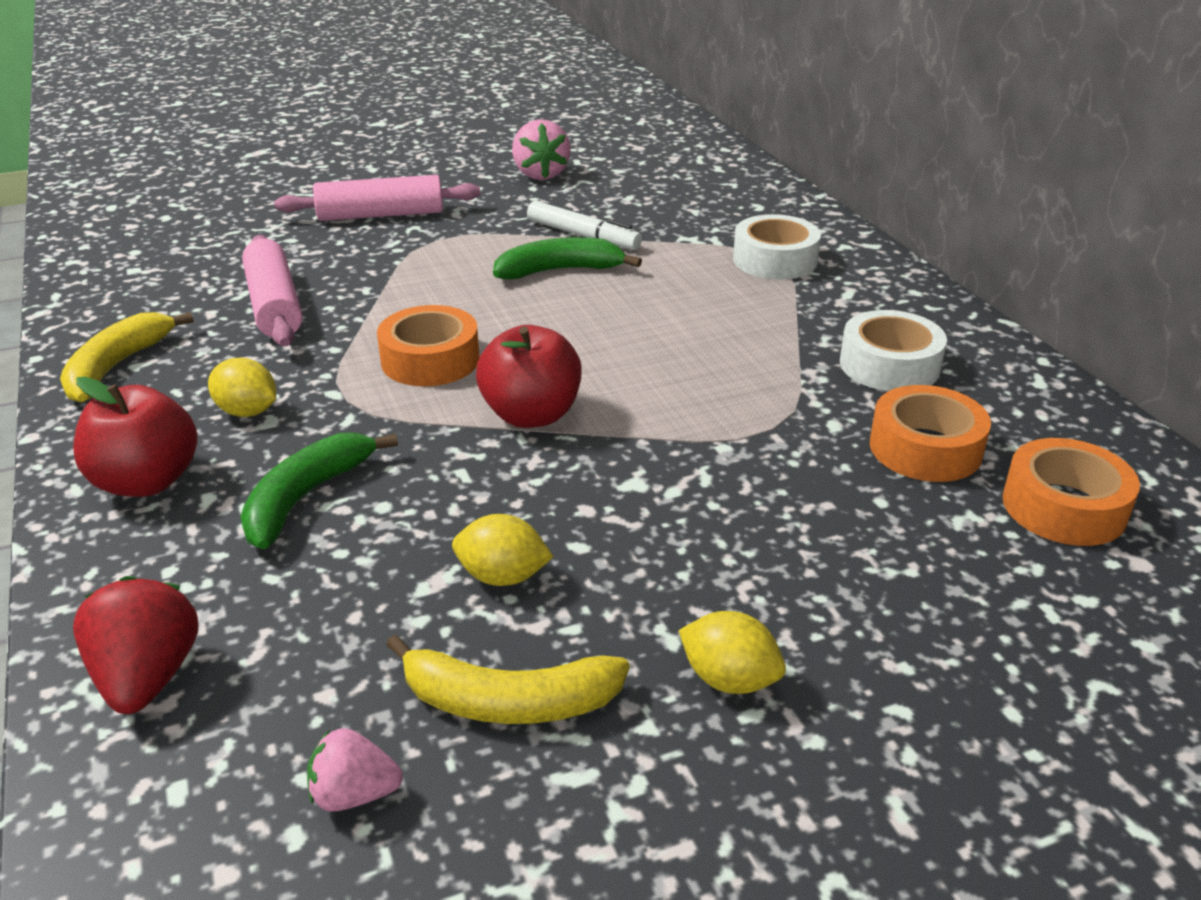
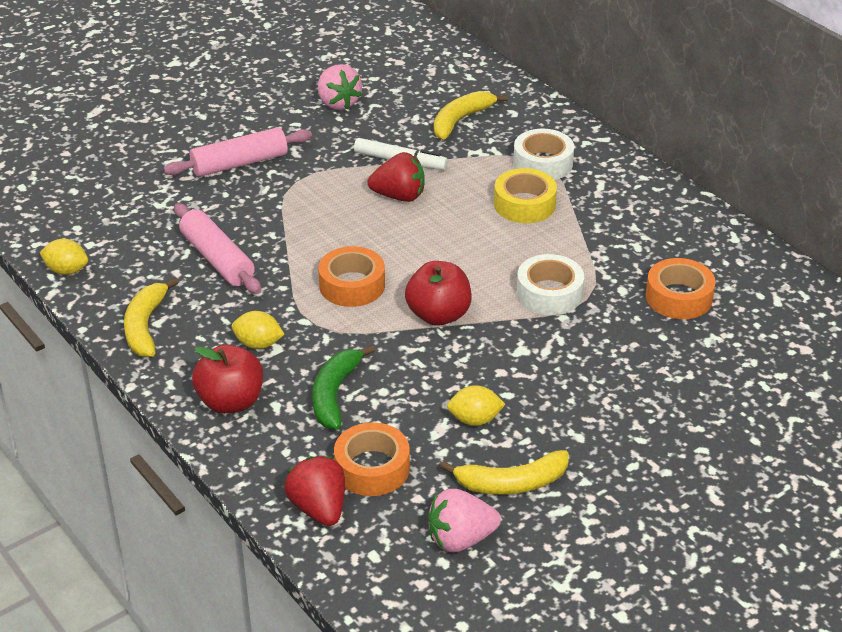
camera: 15 degrees left, 5 degrees up
pink strawberry [307,728,403,812] -> pink strawberry [428,489,501,552], size x1.61
green banana [493,237,642,279] -> red strawberry [368,152,425,202]
yellow lemon [679,611,786,694] -> yellow lemon moved to [40,239,88,275]
white tape [840,310,947,391] -> white tape moved to [517,254,584,315]
orange tape [1002,438,1140,546] -> orange tape moved to [334,422,410,496]
none -> yellow banana [434,91,508,139]
none -> yellow tape [494,168,557,223]

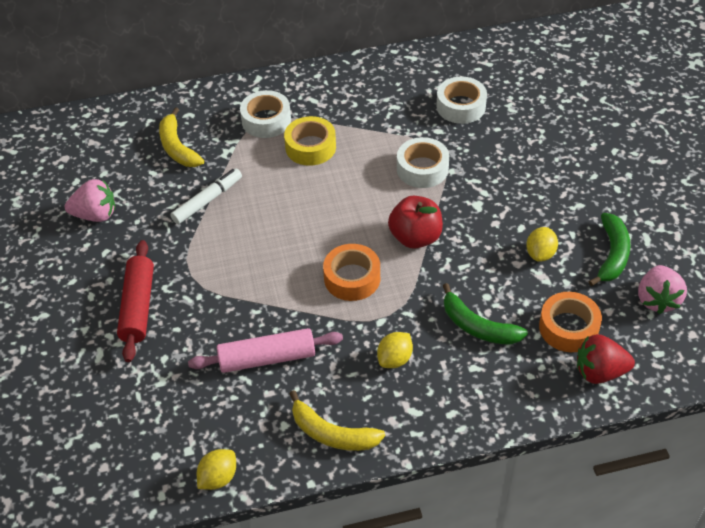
camera: 65 degrees left, 10 degrees up
pink rolling pin [164,127,312,177] -> red rolling pin [117,240,154,362]
red apple [192,345,263,414] -> none
red strawberry [368,152,425,202] -> none
yellow banana [440,450,569,494] -> green banana [588,213,631,286]
orange tape [646,258,715,319] -> white tape [436,76,487,124]

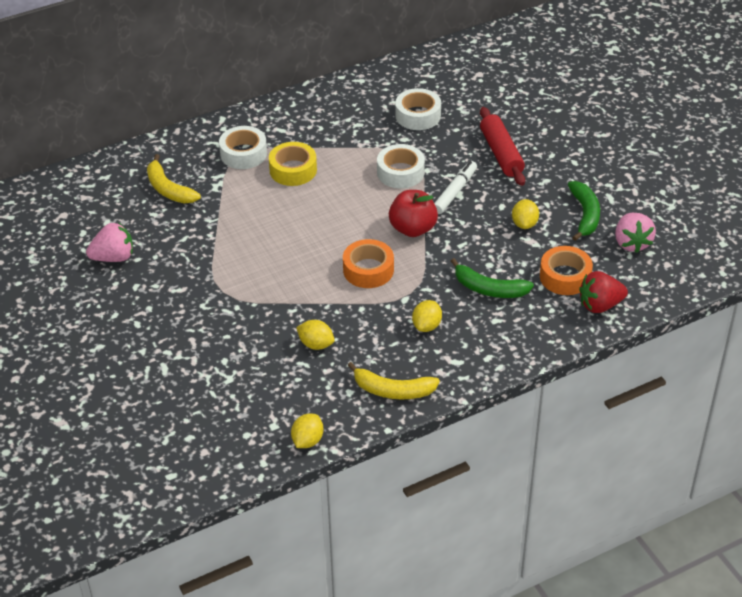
camera: 15 degrees left, 5 degrees down
red rolling pin [117,240,154,362] -> red rolling pin moved to [480,107,525,186]
white marker [170,168,242,224] -> white marker moved to [434,161,477,214]
pink rolling pin [188,328,343,373] -> yellow lemon [296,320,335,350]

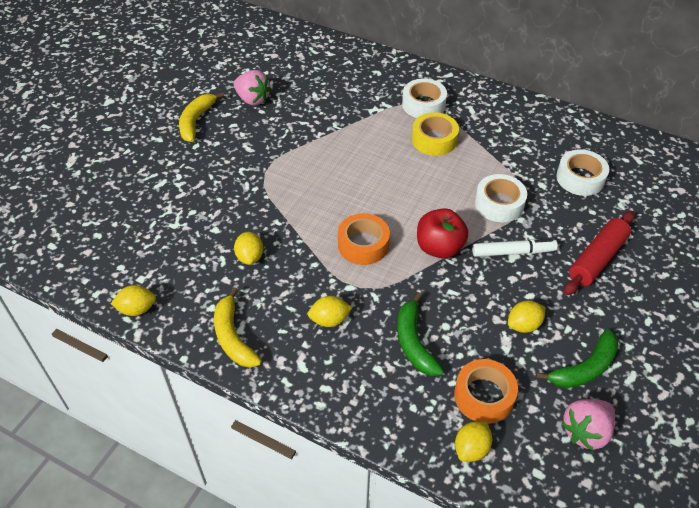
camera: 55 degrees right, 5 degrees up
yellow banana [147,154,201,204] -> yellow banana moved to [179,92,224,142]
red strawberry [579,271,628,313] -> yellow lemon [455,421,492,462]

